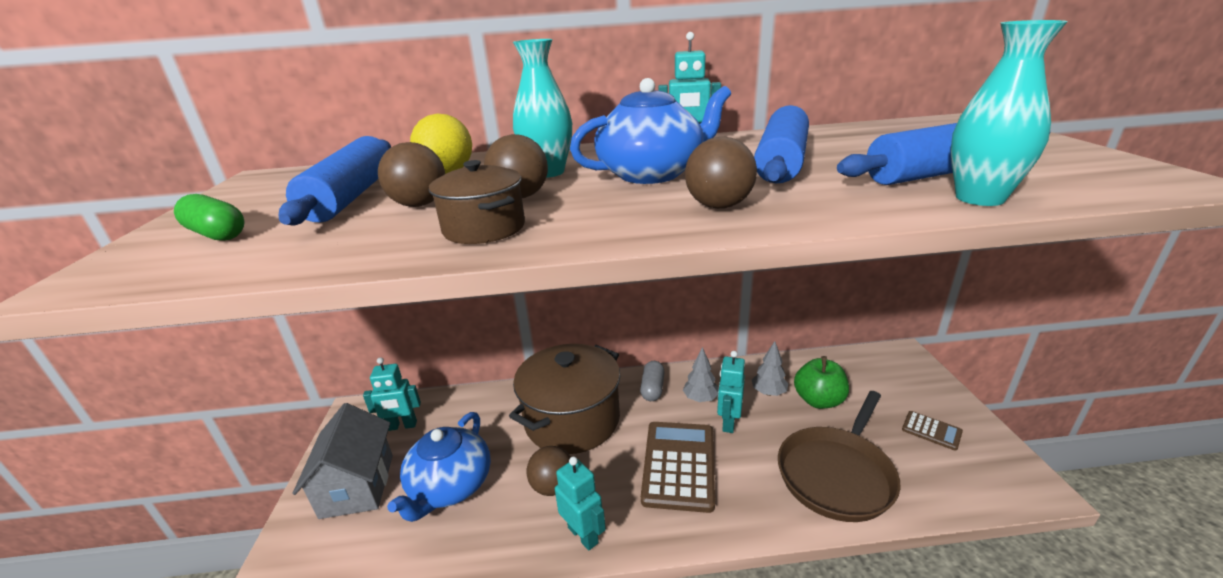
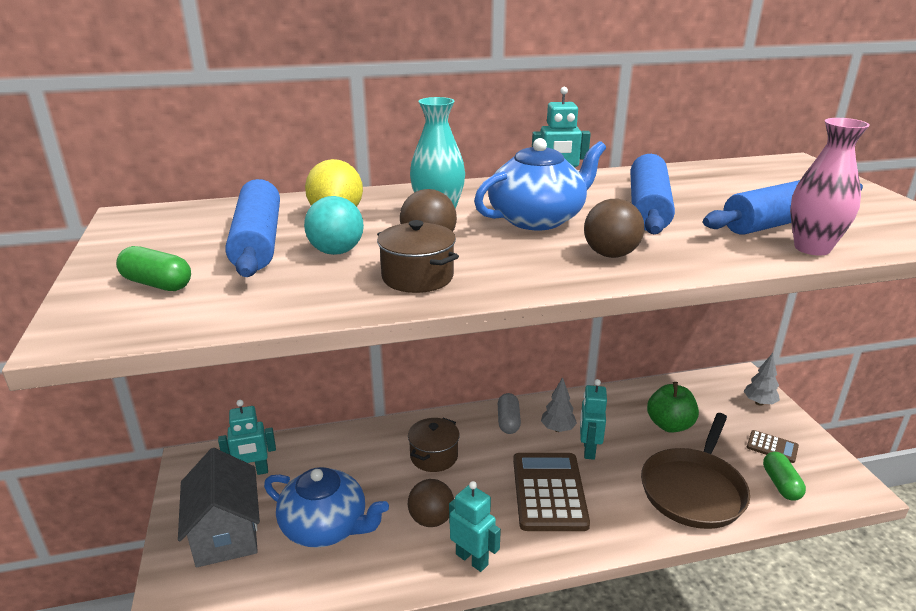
camera: 10 degrees left, 0 degrees up
brown ball [378,142,445,207] -> turquoise ball [304,196,364,255]
blue teapot [387,412,491,522] -> blue teapot turned 75 degrees counterclockwise [264,467,389,548]
brown pot [509,344,620,454] -> brown pot [408,418,460,472], size x0.49
grey tree [752,341,788,396] -> grey tree moved to [744,353,780,406]
turquoise vase [951,20,1068,206] -> pink vase [790,118,870,255]
none -> green capsule [763,452,806,501]

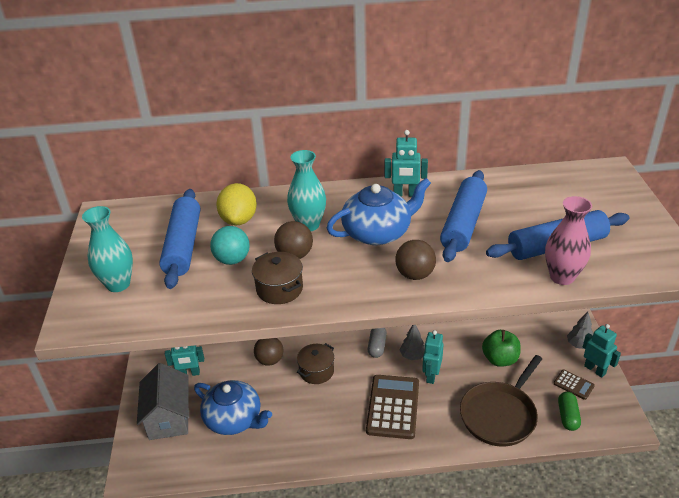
camera: 10 degrees right, 10 degrees up
green capsule [116,246,191,291] -> turquoise vase [82,206,133,292]
brown ball [408,479,454,527] -> brown ball moved to [254,338,283,365]
turquoise robot [449,481,501,572] -> turquoise robot moved to [583,324,621,377]

